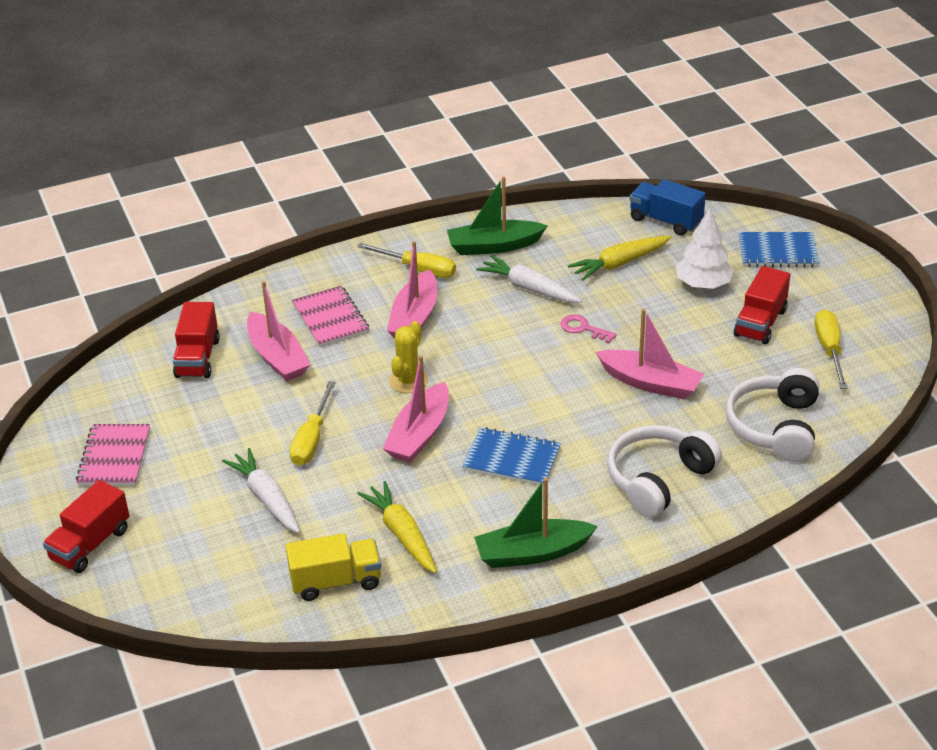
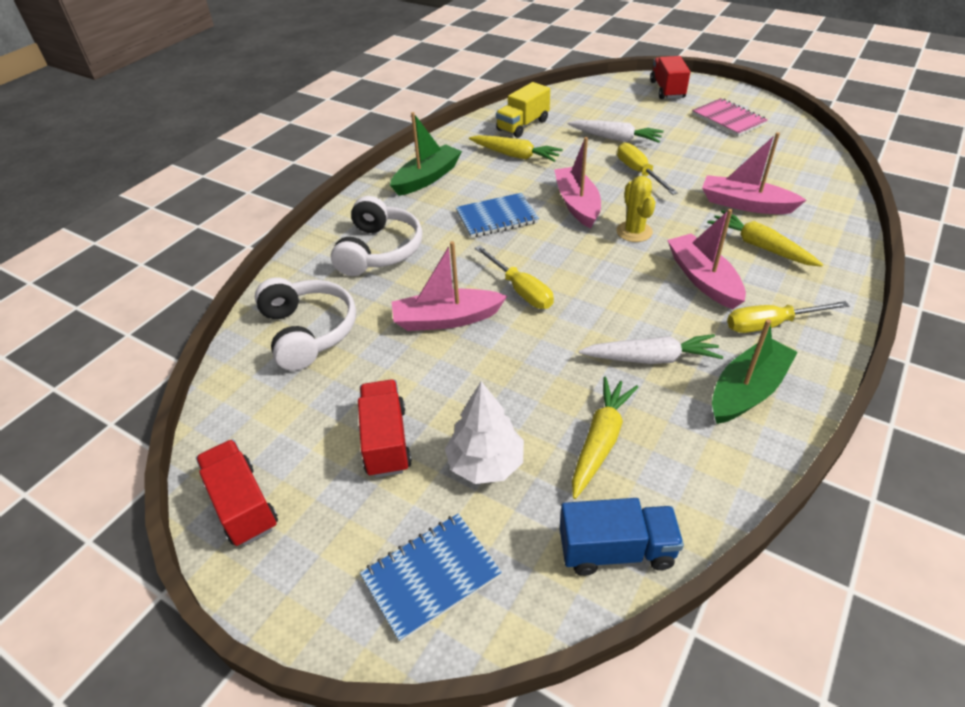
camera: 145 degrees right, 5 degrees up
red truck [173,302,220,378] -> red truck moved to [196,439,278,546]
pink notebook [292,286,369,348] -> yellow carrot [707,210,823,267]
pink key [561,314,617,343] -> none
yellow screwdriver [815,309,848,389] -> yellow screwdriver moved to [475,245,554,309]

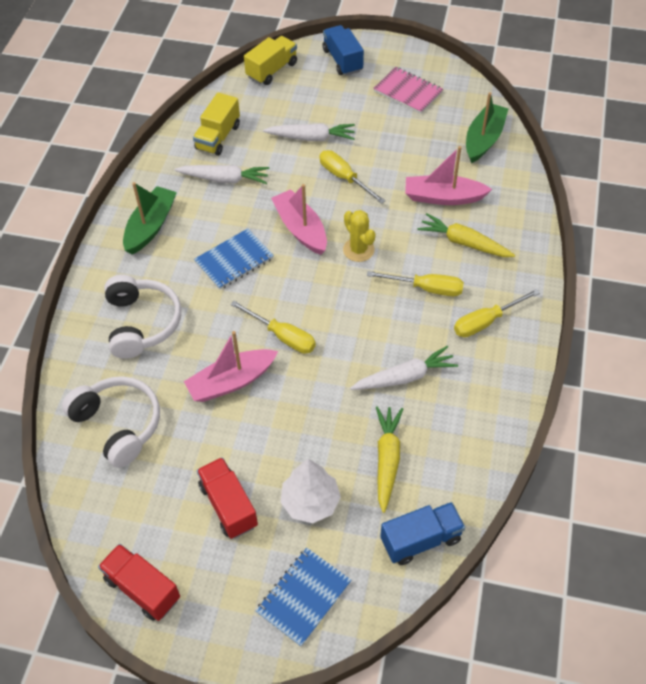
camera: 20 degrees left, 10 degrees up
yellow carrot [469,135,563,162] -> white carrot [174,165,270,184]
red truck [650,56,690,99] -> blue truck [323,25,364,76]
pink boat [667,209,746,309] -> yellow screwdriver [367,271,464,296]
green boat [712,319,798,424] -> green boat moved to [466,92,508,163]
none -> yellow truck [244,36,297,85]

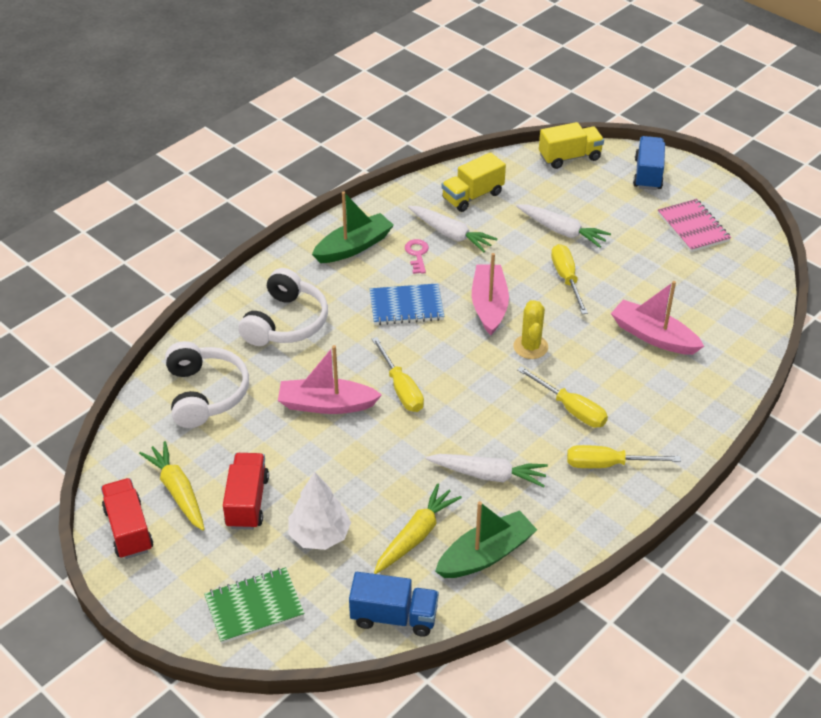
camera: 30 degrees right, 10 degrees down
blue notebook [256,548,351,647] -> green notebook [204,567,305,644]
yellow carrot [417,213,515,257] -> yellow carrot moved to [139,441,205,531]
green boat [466,92,508,163] -> green boat moved to [435,501,537,578]
none -> pink key [405,239,429,274]

